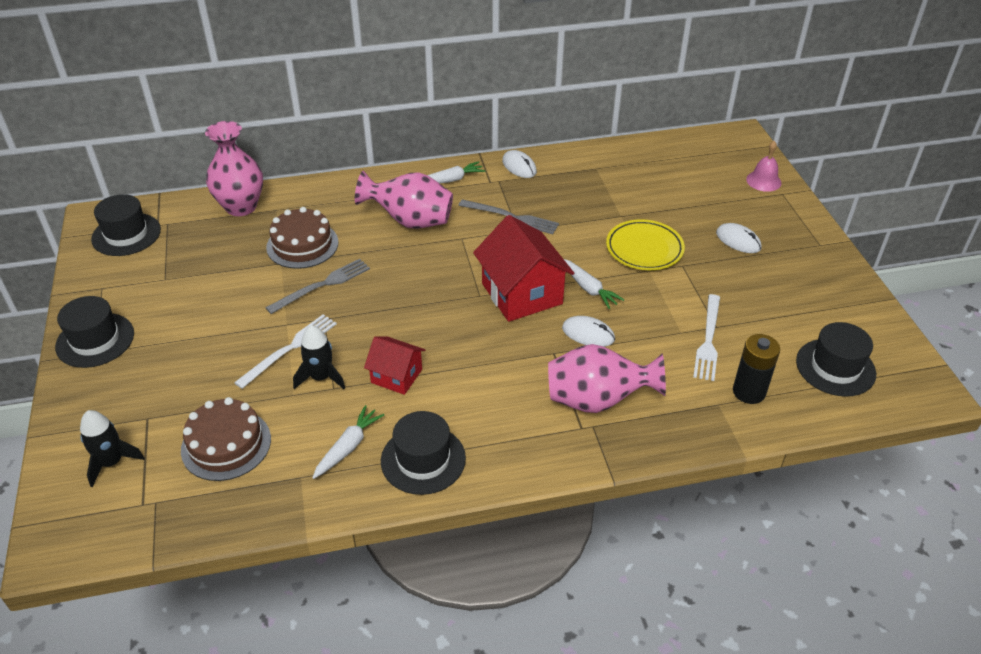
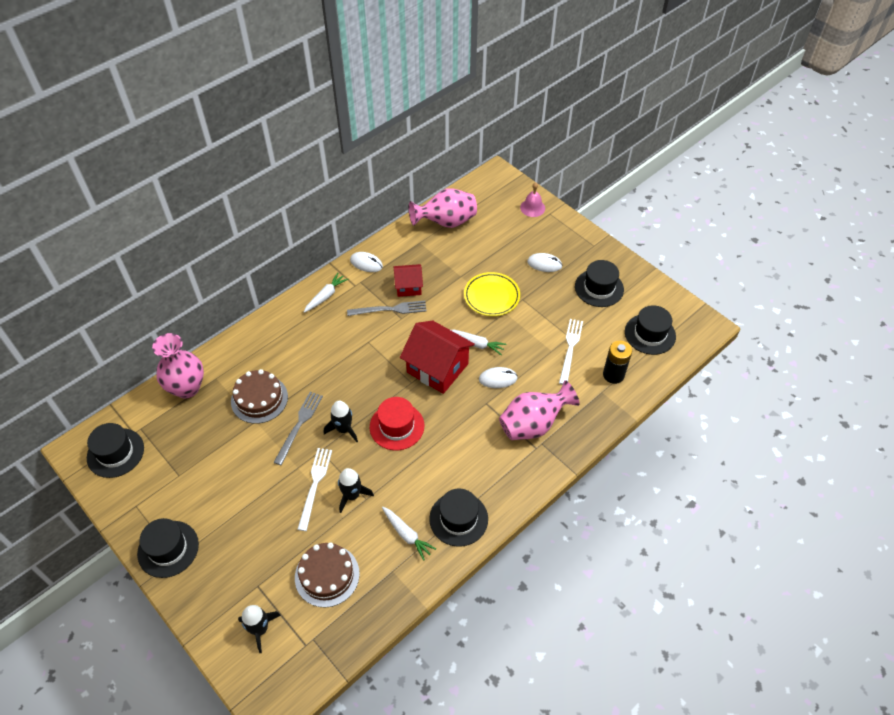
camera: 30 degrees left, 10 degrees up
white carrot [312,405,384,479] -> white carrot turned 135 degrees clockwise [382,507,436,561]
pink vase [355,171,453,229] -> pink vase moved to [409,188,477,228]
red house [364,337,425,395] -> red house moved to [394,264,423,297]
white fork [693,294,720,381] -> white fork turned 150 degrees counterclockwise [559,319,583,385]
none -> black rocket [324,401,358,442]
none -> red hat [370,397,424,450]
none -> black hat [575,260,624,307]

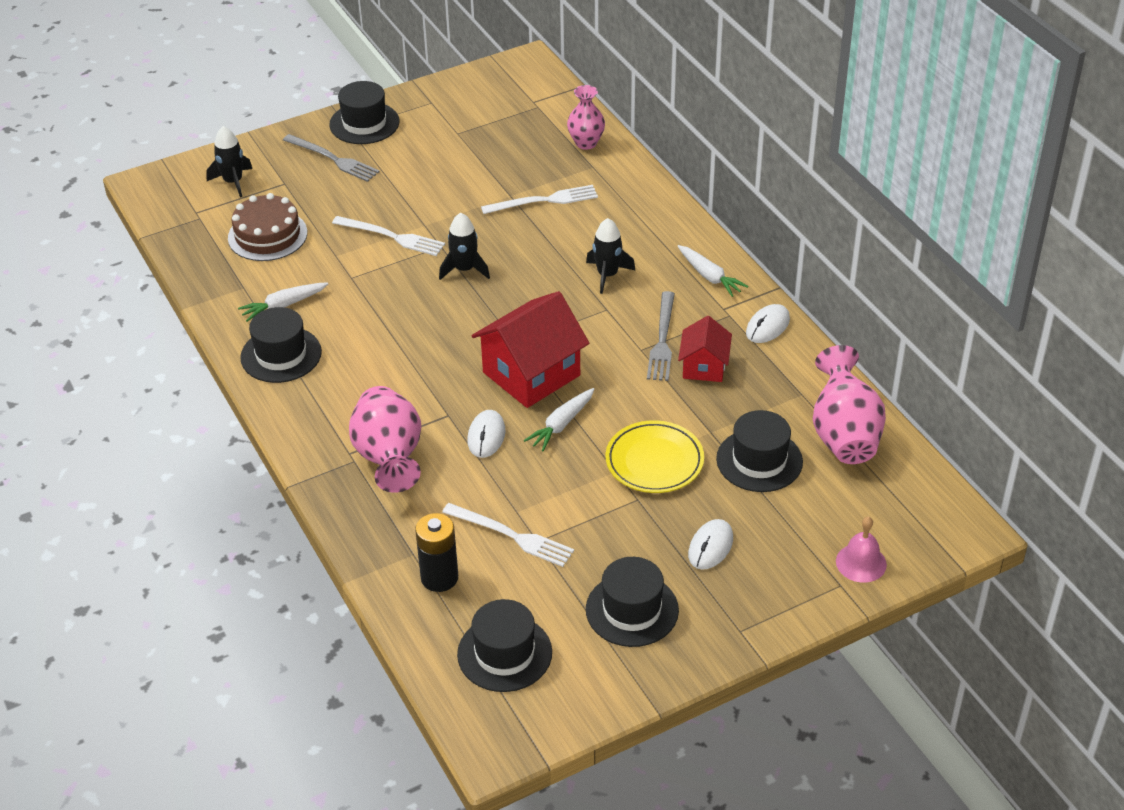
camera: 105 degrees right, 10 degrees down
black hat [87,423,144,478] -> black hat moved to [716,410,803,492]
pink vase [152,333,204,398] -> pink vase [567,85,605,150], size x0.63
brown cake [231,369,288,424] -> white fork [481,185,598,214]
grey fork [273,392,323,465] -> grey fork moved to [283,134,380,182]
black rocket [338,468,374,513] -> black rocket moved to [586,218,636,294]
red hat [370,397,424,450] -> none

